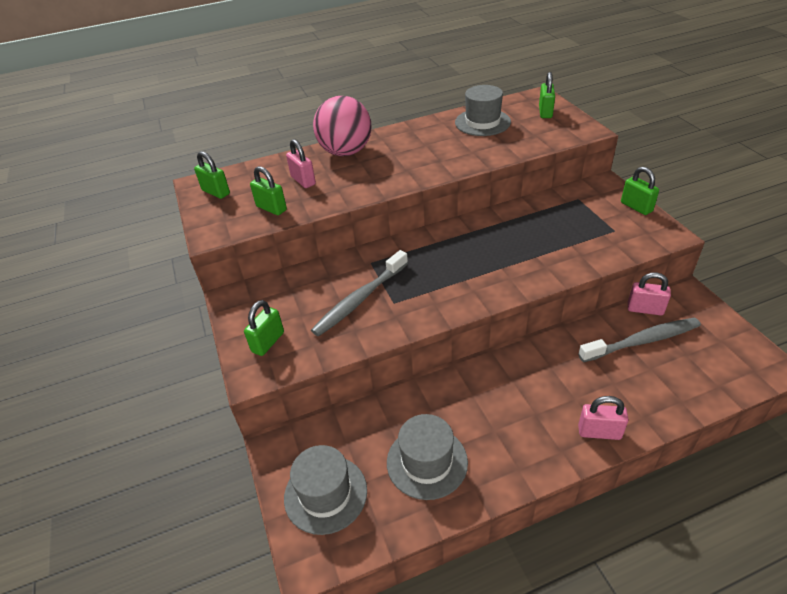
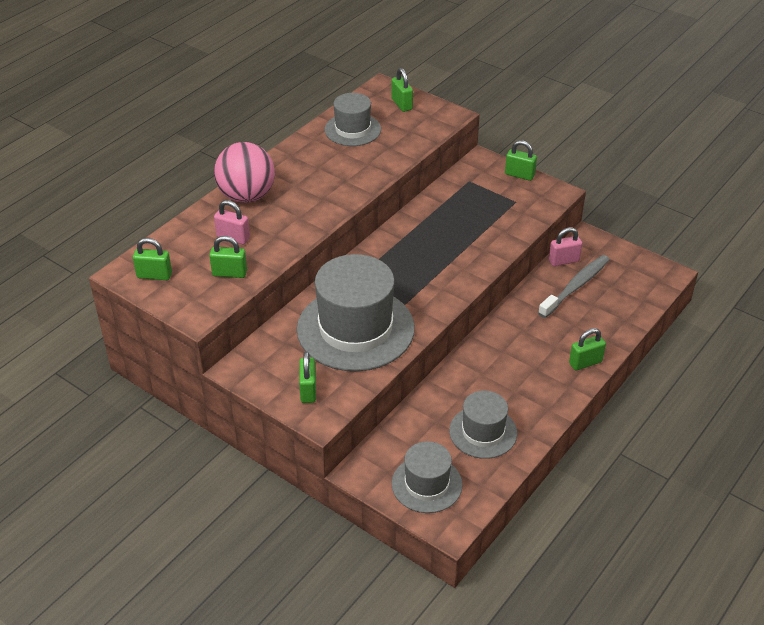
camera: 35 degrees left, 0 degrees up
grey toothbrush [311,250,408,337] -> grey hat [297,254,415,371]
pink padlock [578,396,629,440] -> green padlock [569,328,606,370]

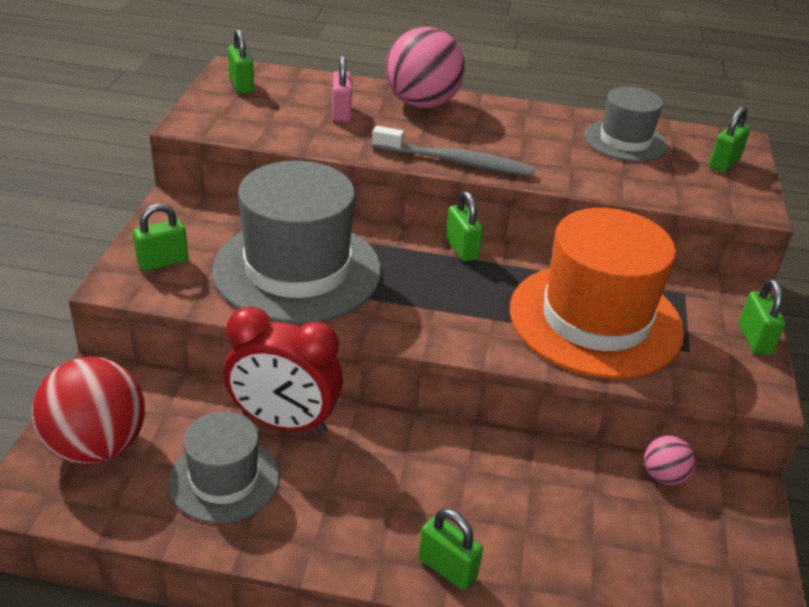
camera: 60 degrees right, 5 degrees down
green padlock [209,236,247,278] -> green padlock moved to [446,191,483,262]
grey hat [392,441,463,513] -> red ball [32,357,145,465]
grey toothbrush [538,255,610,318] -> grey toothbrush moved to [372,126,535,177]
pink padlock [549,227,582,266] -> pink ball [644,435,696,485]
none -> red clock [224,306,343,434]
none -> orange hat [510,208,684,379]

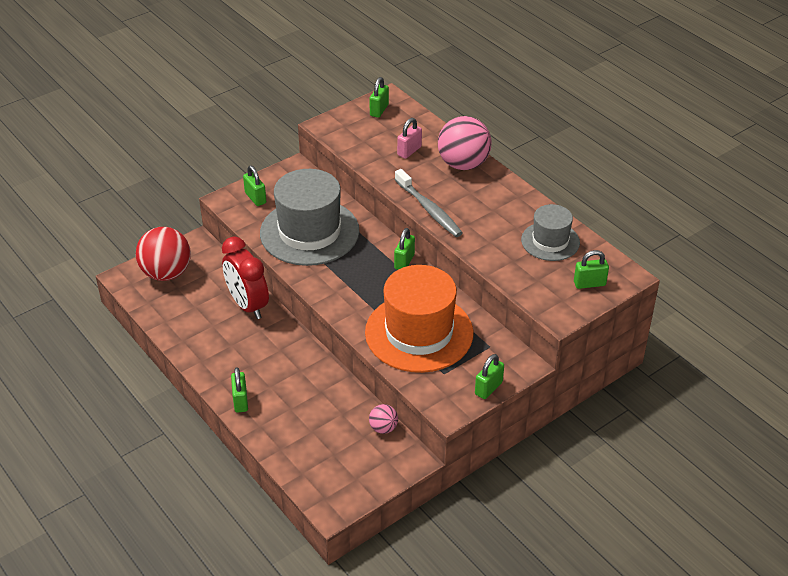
camera: 45 degrees right, 5 degrees up
green padlock [133,203,188,271] -> green padlock turned 45 degrees clockwise [243,166,266,206]
grey hat [168,412,279,523] -> none

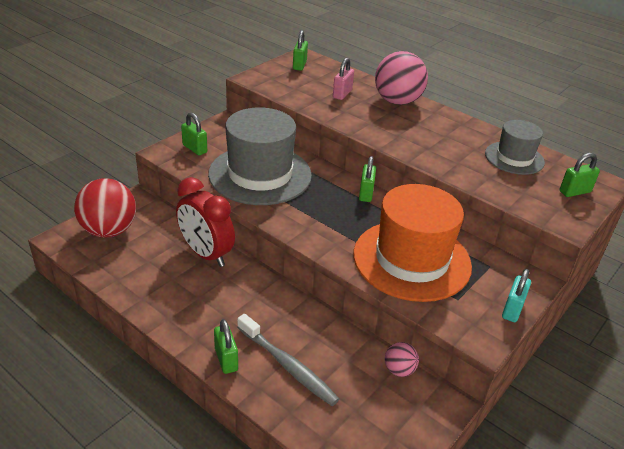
camera: 15 degrees left, 5 degrees down
grey toothbrush [395,169,463,237] -> grey toothbrush moved to [237,314,339,406]
green padlock [475,354,504,399] -> turquoise padlock [502,269,531,322]

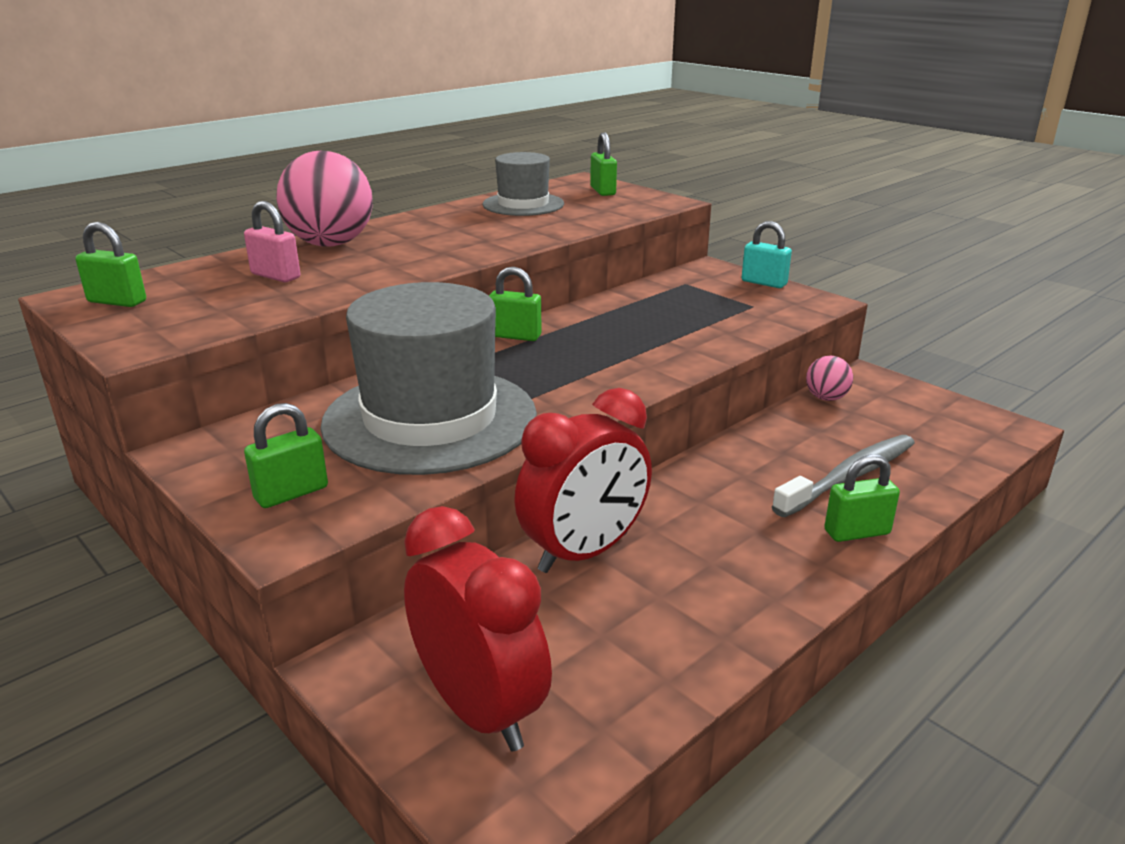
camera: 80 degrees left, 10 degrees down
red ball [74,178,136,238] -> red clock [404,506,552,751]
orange hat [353,184,472,302] -> none

